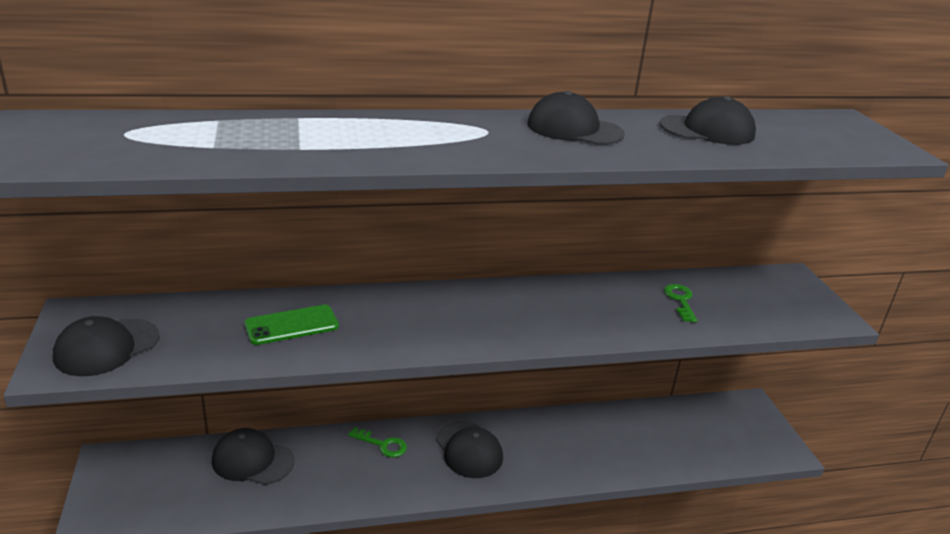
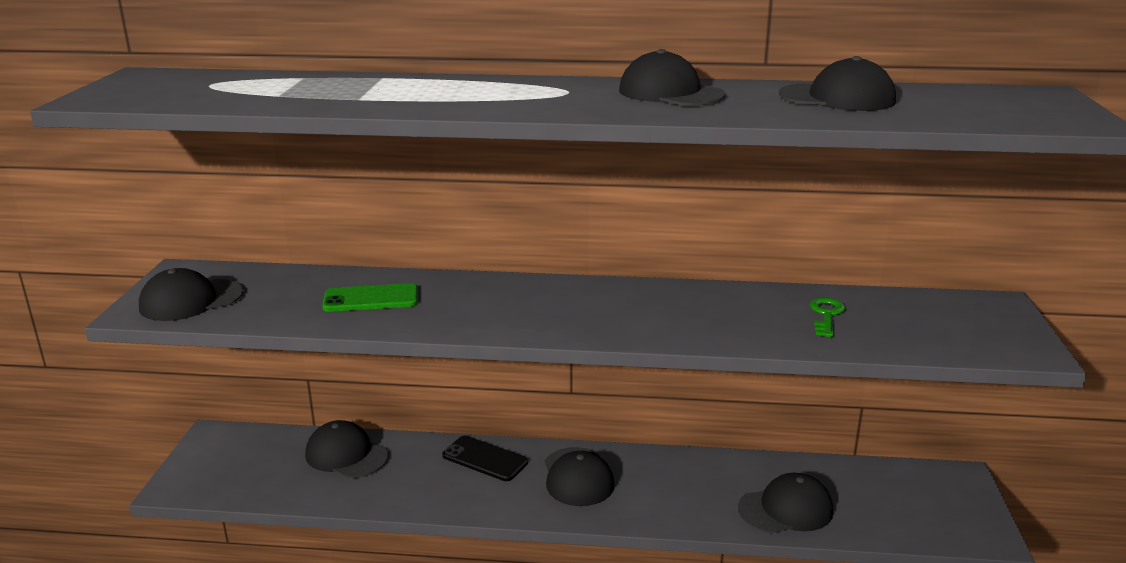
camera: 20 degrees right, 5 degrees down
green key [348,427,407,457] -> black phone [442,436,528,481]
none -> black cap [738,473,833,534]

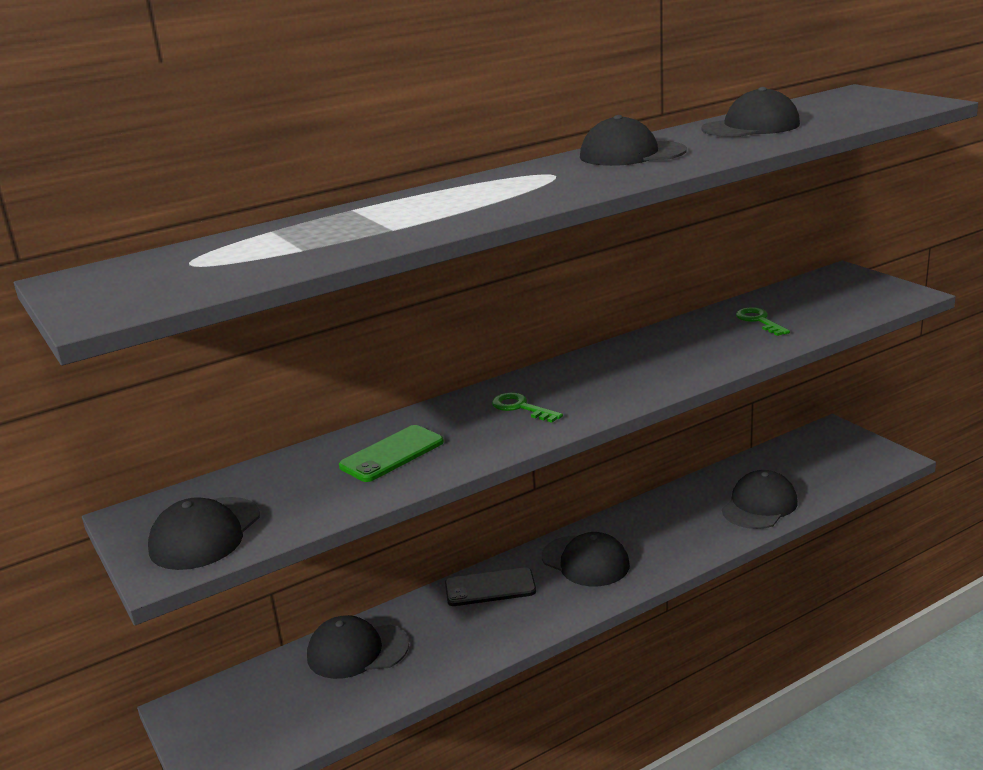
camera: 35 degrees left, 0 degrees up
none -> green key [492,392,563,423]

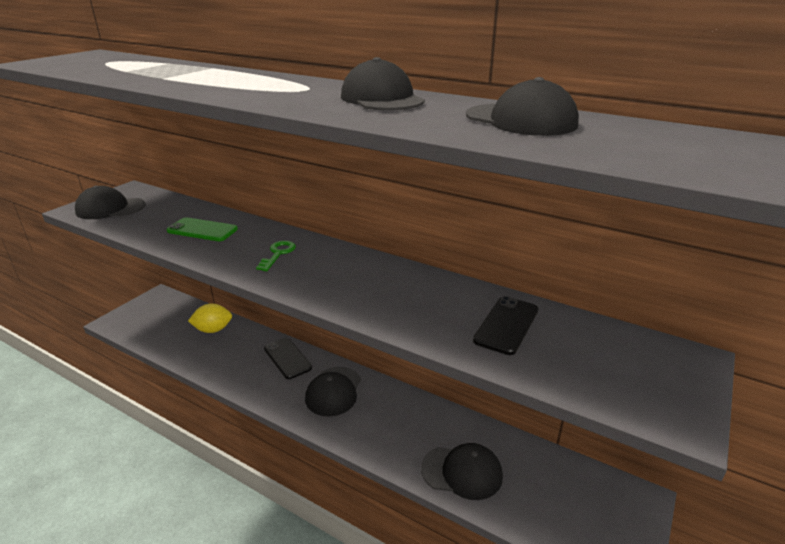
camera: 60 degrees right, 5 degrees up
black cap [307,615,409,679] -> yellow lemon [188,303,232,333]
green key [736,307,790,336] -> black phone [473,296,538,355]

